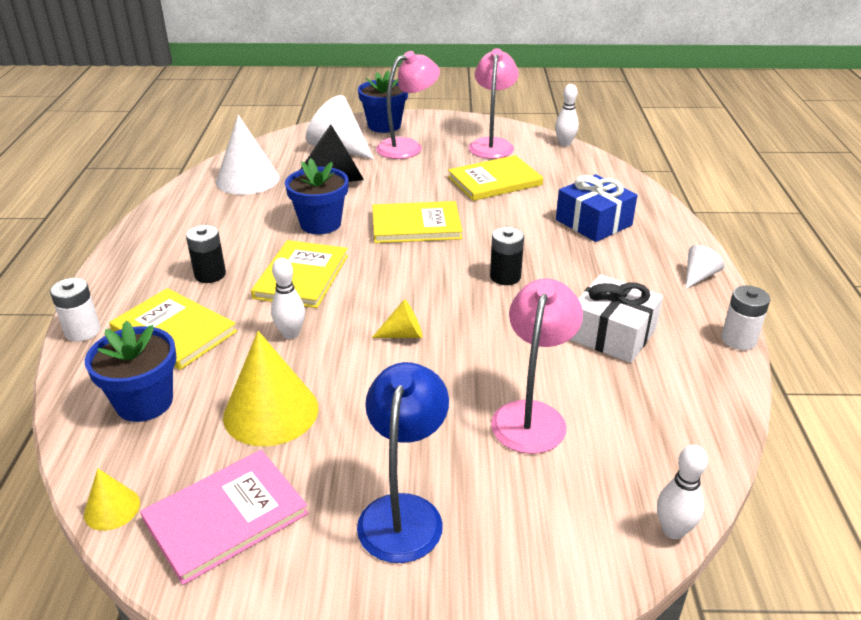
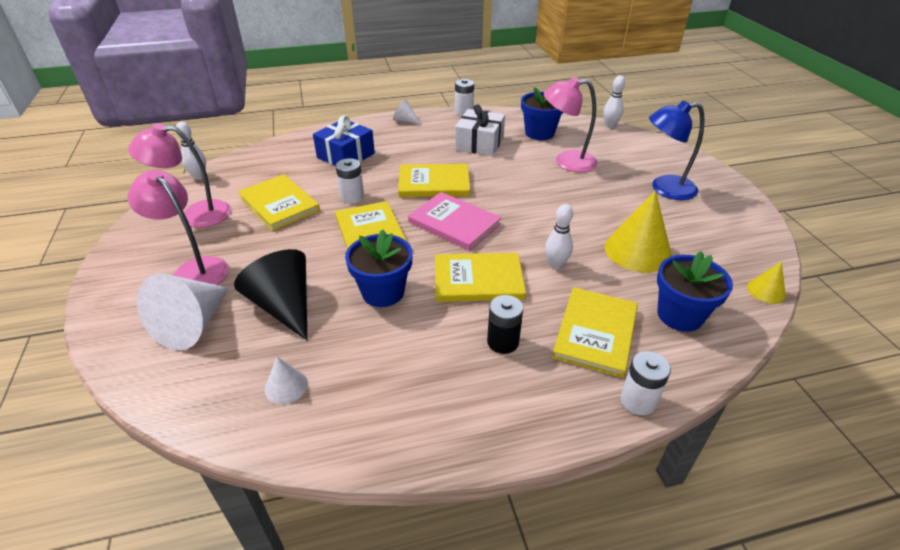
camera: 105 degrees left, 5 degrees up
pink book [140,450,308,585] -> pink book moved to [408,192,502,251]
white cone [216,115,280,195] -> white cone [265,357,308,404], size x0.50
blue flower pot [358,71,408,133] -> blue flower pot moved to [521,87,564,140]
yellow cone [372,299,423,338] -> none
black battery [490,227,524,285] -> yellow book [398,164,470,197]
none -> white battery [336,158,364,204]

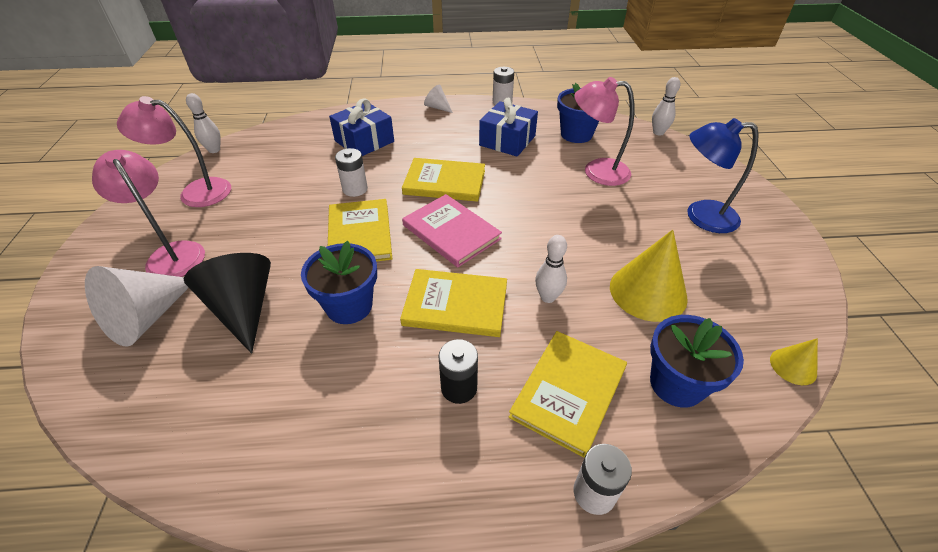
camera: 10 degrees right, 5 degrees up
yellow book [238,174,320,231] -> none
white cone [265,357,308,404] -> none
white gift [455,104,505,156] -> blue gift [479,98,538,157]

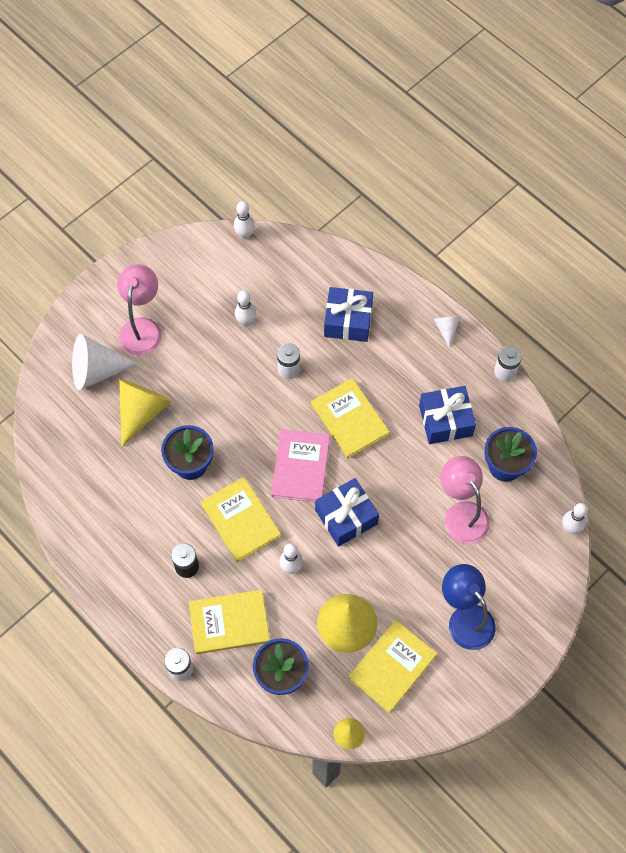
camera: 50 degrees right, 20 degrees up
pink lamp [117,96,231,207] -> none
black cone [184,253,271,354] -> yellow cone [119,379,172,447]
yellow book [328,199,392,262] -> yellow book moved to [348,620,437,713]
none -> white bowling pin [235,290,256,326]
none -> blue gift [315,478,379,547]

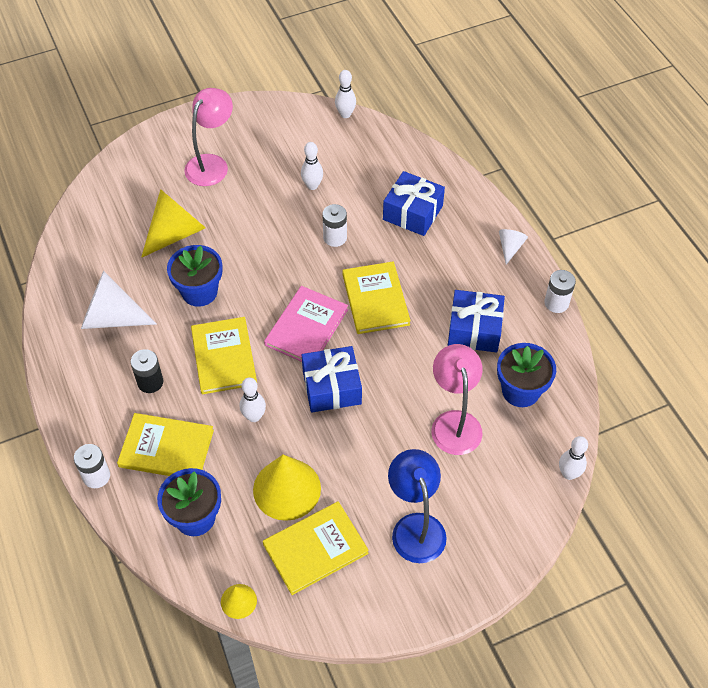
camera: 20 degrees right, 10 degrees down
white cone [72,334,138,390] -> white cone moved to [81,271,157,329]

